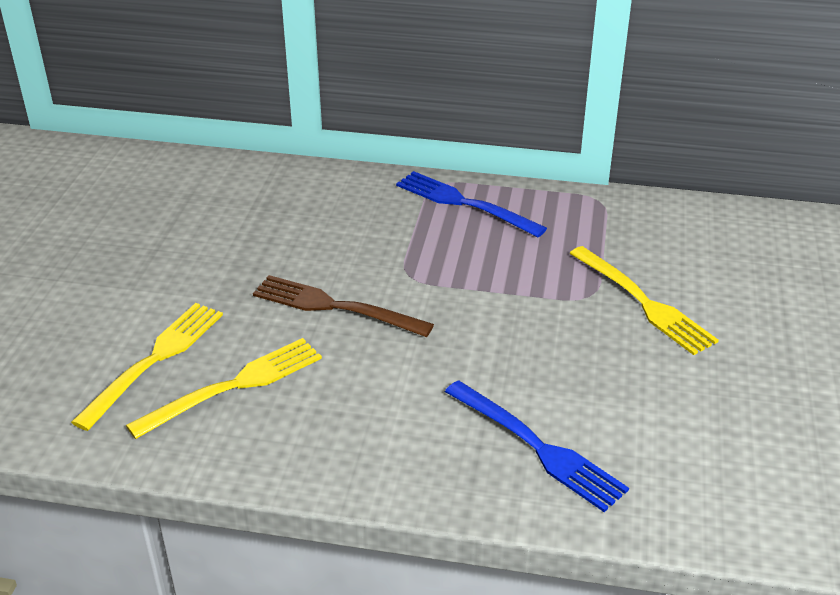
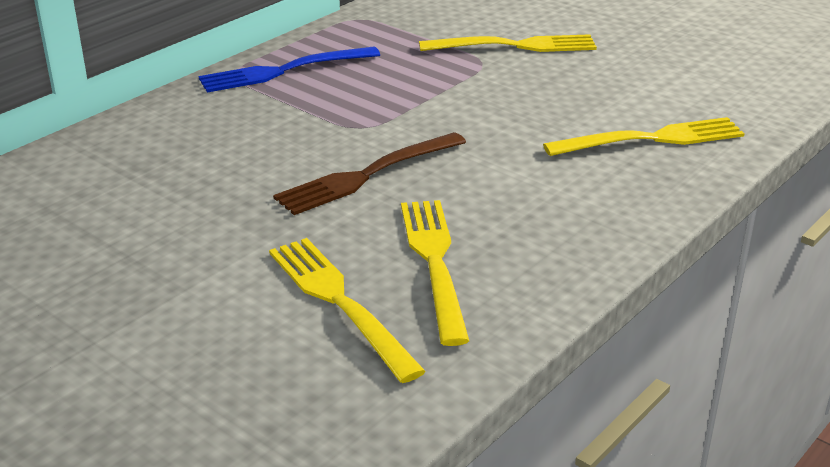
camera: 60 degrees left, 5 degrees down
blue fork [445,380,629,512] -> yellow fork [543,117,745,156]

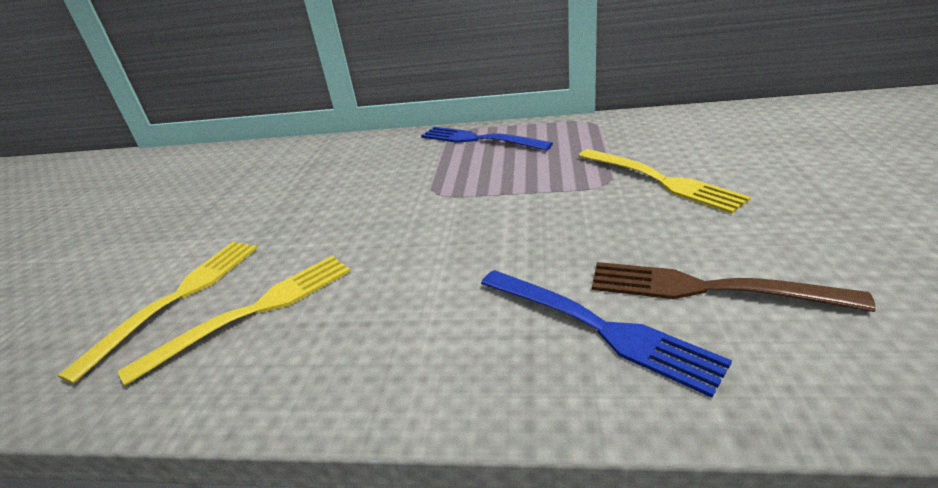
camera: 60 degrees right, 0 degrees up
brown fork [273,132,466,215] -> brown fork moved to [592,262,876,312]
yellow fork [543,117,745,156] -> blue fork [481,270,732,398]

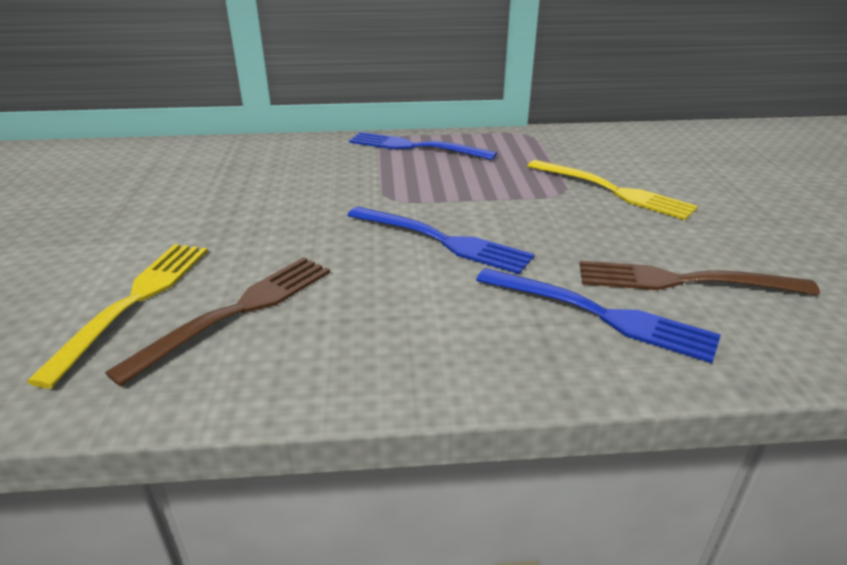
camera: 15 degrees left, 0 degrees up
yellow fork [118,256,351,386] -> brown fork [105,257,330,386]
none -> blue fork [347,207,535,274]

